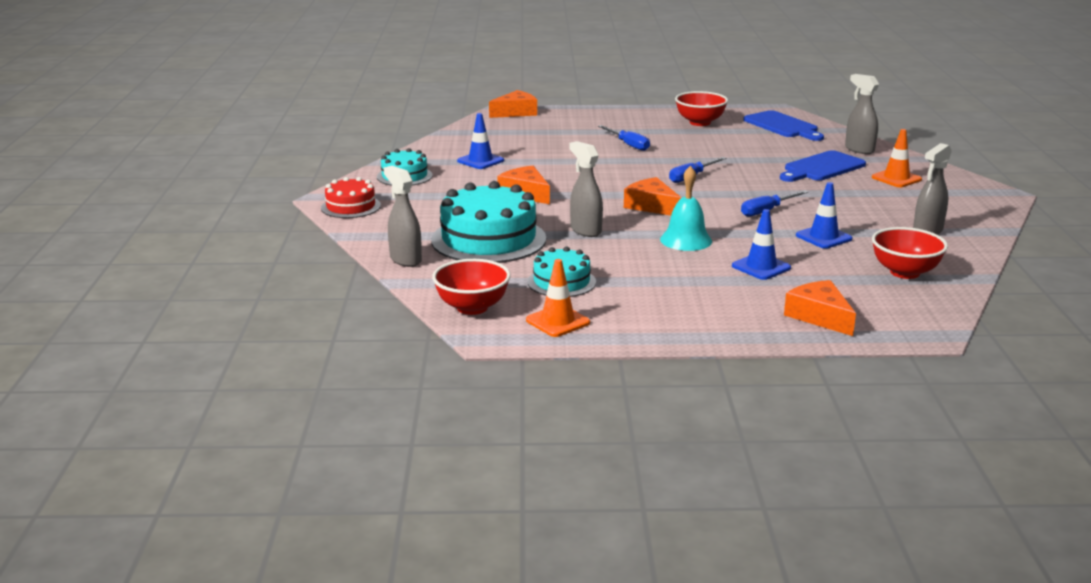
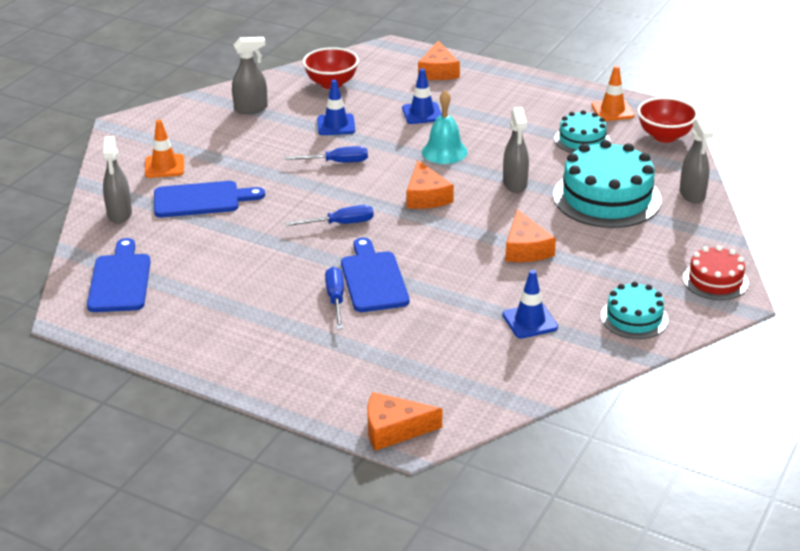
camera: 150 degrees left, 10 degrees up
red bowl [675,91,728,126] -> none
none -> blue cutting board [341,238,409,312]

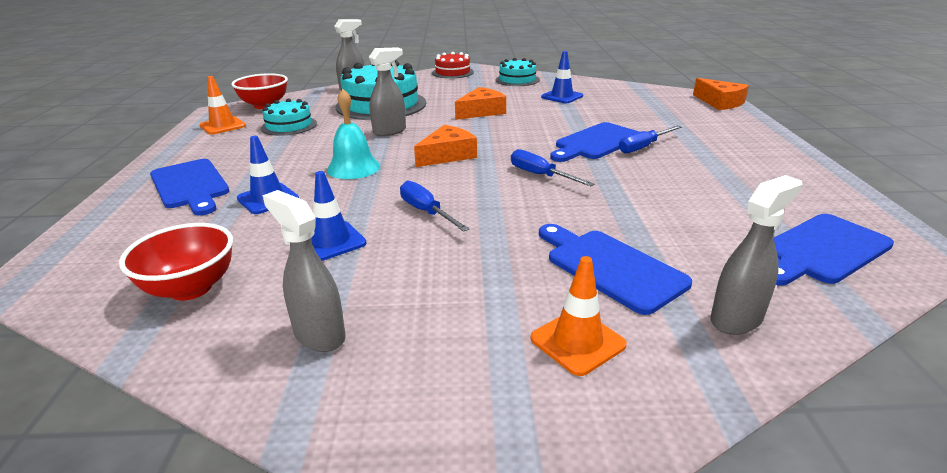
camera: 120 degrees left, 5 degrees down
orange cheese [418,41,460,80] -> none
none -> blue cutting board [150,159,229,215]

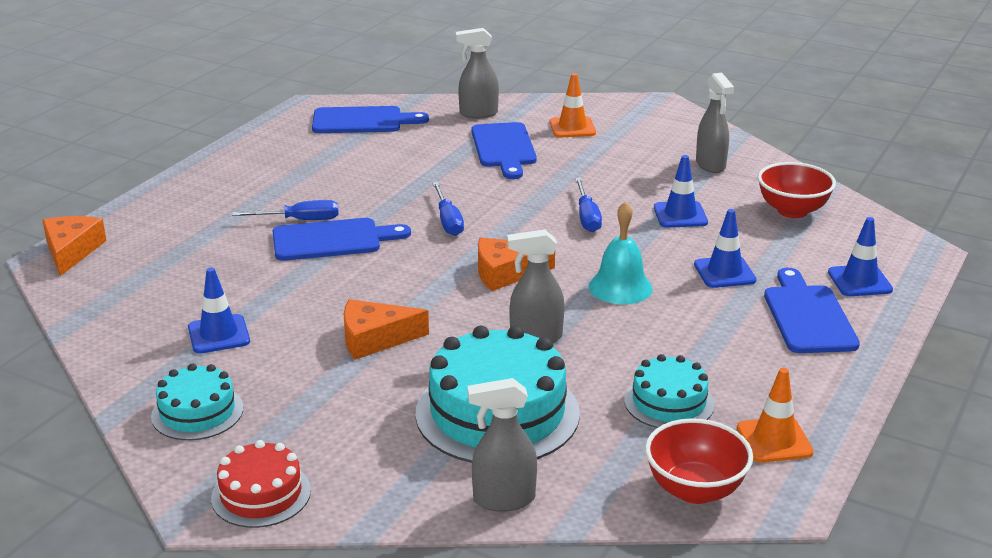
camera: 150 degrees left, 0 degrees up
none -> blue traffic cone [828,217,893,296]

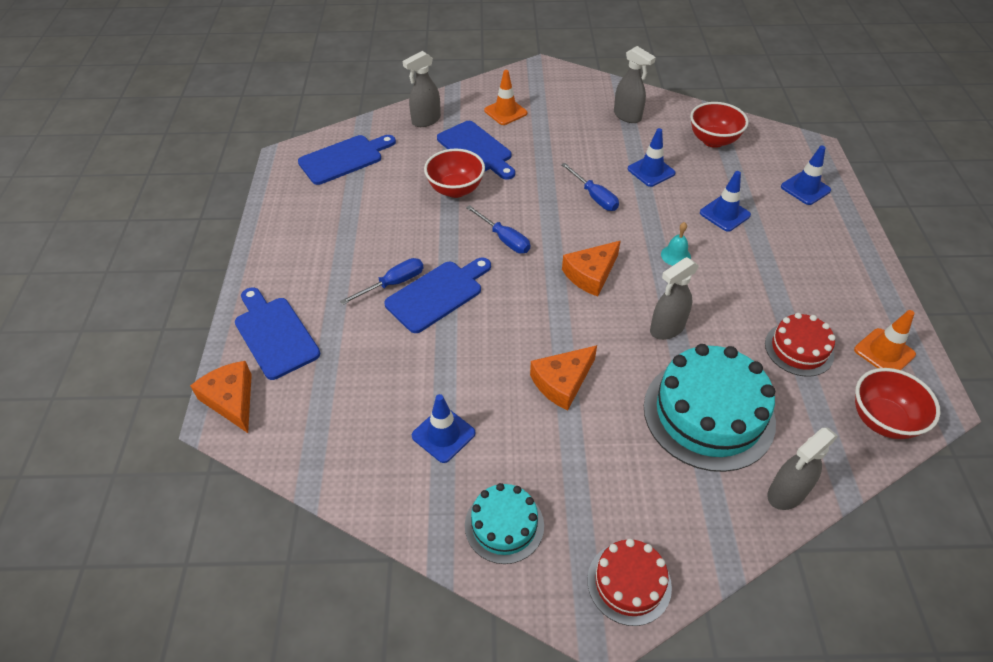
camera: 30 degrees left, 20 degrees up
turquoise bell [589,201,653,304] -> turquoise bell [661,222,691,266], size x0.61
turquoise cake [624,354,714,428] -> red cake [765,313,836,377]
blue cutting board [764,268,860,353] -> blue cutting board moved to [235,287,320,380]
none -> red bowl [424,149,485,198]

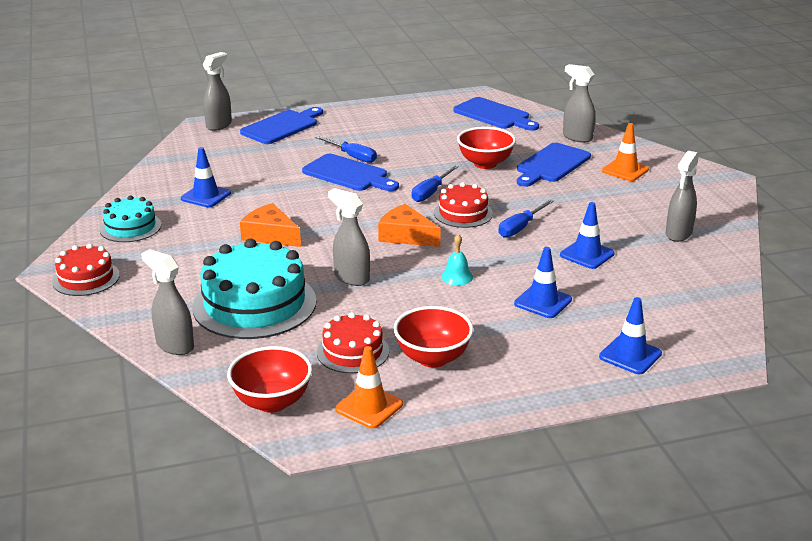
camera: 75 degrees right, 20 degrees down
orange cheese [190,361,252,433] -> grey spray bottle [203,52,232,131]
red bowl [690,102,749,148] -> red bowl moved to [394,306,474,368]
none -> red cake [434,182,493,228]

